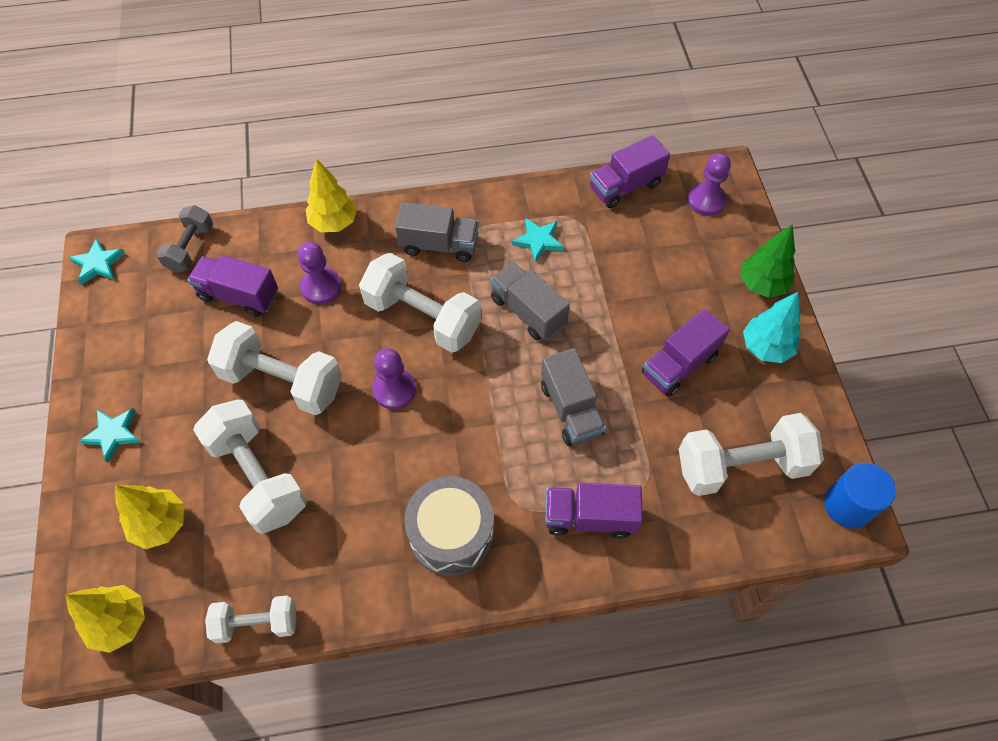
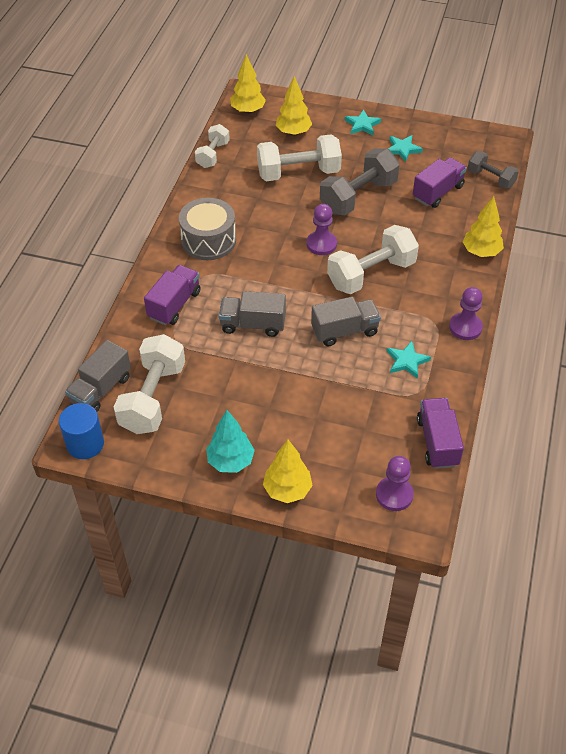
camera: 115 degrees right, 10 degrees down
turquoise star [69,238,125,285] -> turquoise star moved to [388,135,423,162]
white dumbbell [207,321,342,415] -> grey dumbbell [320,148,400,216]
purple pawn [298,242,341,304] -> purple pawn moved to [449,287,483,340]
grey truck [395,202,479,262] -> grey truck moved to [65,340,131,412]
purple truck [642,308,729,397] -> none
green tree [740,225,795,298] -> yellow tree [263,440,313,503]

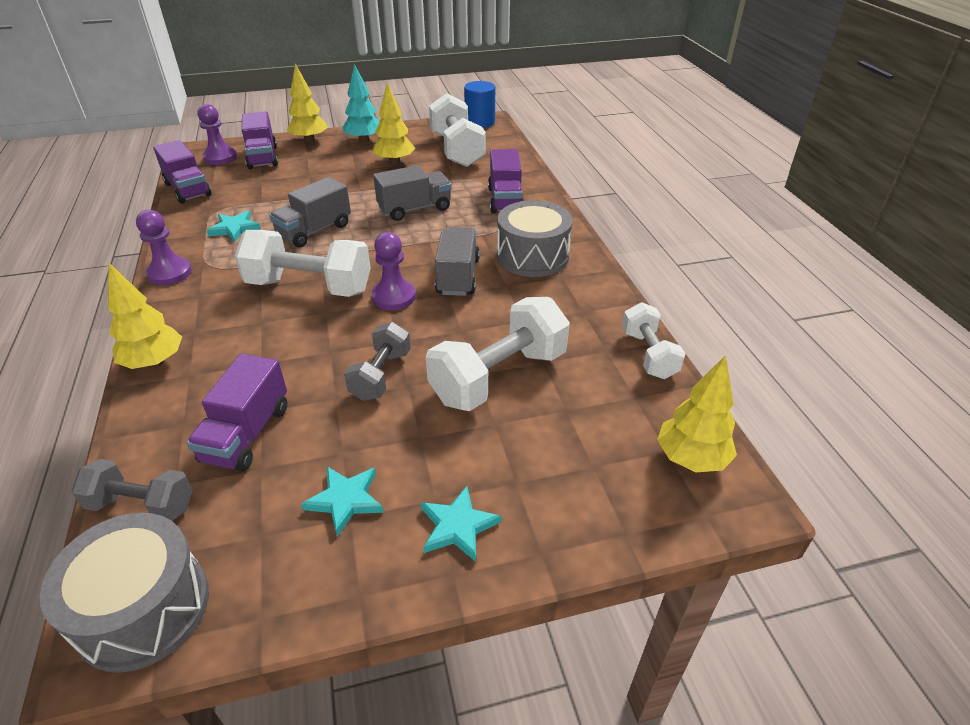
camera: 150 degrees right, 10 degrees down
grey truck [65,340,131,412] -> grey truck moved to [435,227,480,296]
yellow tree [276,76,312,136] -> yellow tree moved to [373,83,415,165]
grey dumbbell [320,148,400,216] -> grey dumbbell [344,322,411,401], size x0.59
white dumbbell [327,225,419,294] -> white dumbbell turned 75 degrees clockwise [235,230,371,297]
none -> grey drum [40,513,209,673]
none -> purple truck [242,111,278,169]

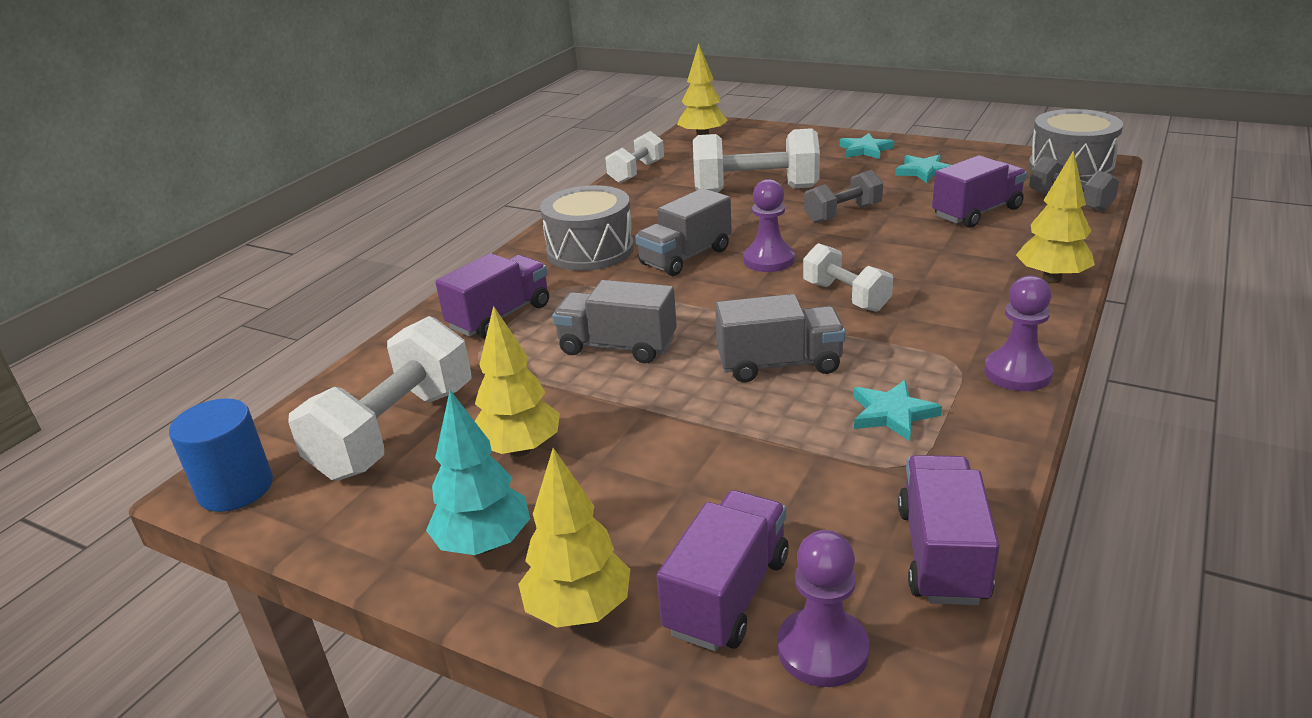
camera: 135 degrees left, 10 degrees down
white dumbbell [235,230,371,297] -> white dumbbell [803,243,893,312], size x0.59

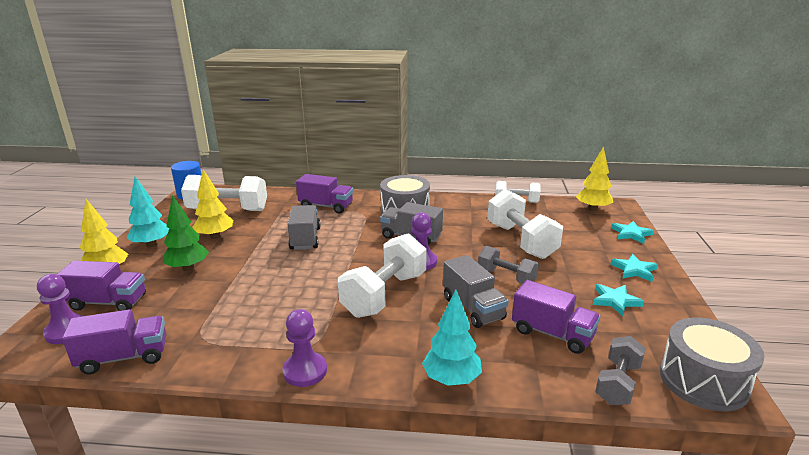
camera: 65 degrees right, 5 degrees down
grey truck [715,294,846,382] -> grey truck moved to [443,255,509,328]
white dumbbell [803,243,893,312] -> white dumbbell [338,233,427,318], size x1.70
turquoise star [853,380,942,442] -> turquoise star moved to [611,221,654,244]
yellow tree [1016,150,1095,283] -> turquoise tree [422,289,482,386]
none -> green tree [163,195,209,271]

